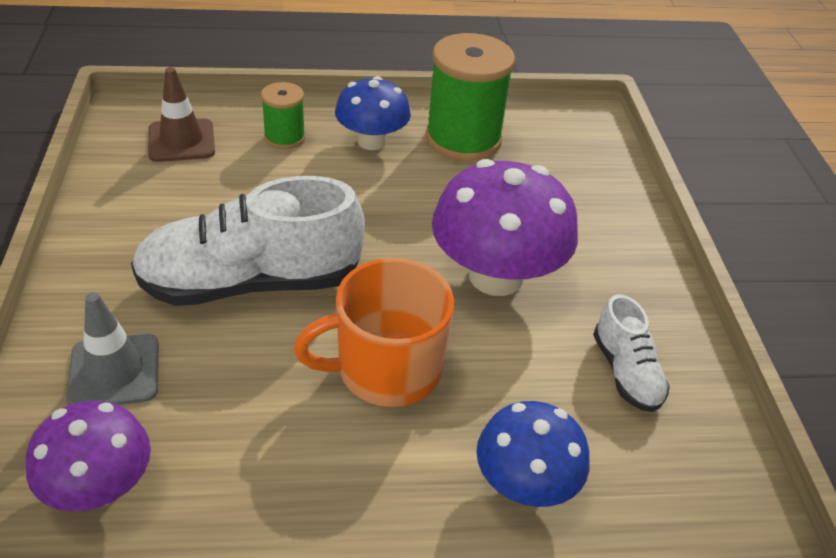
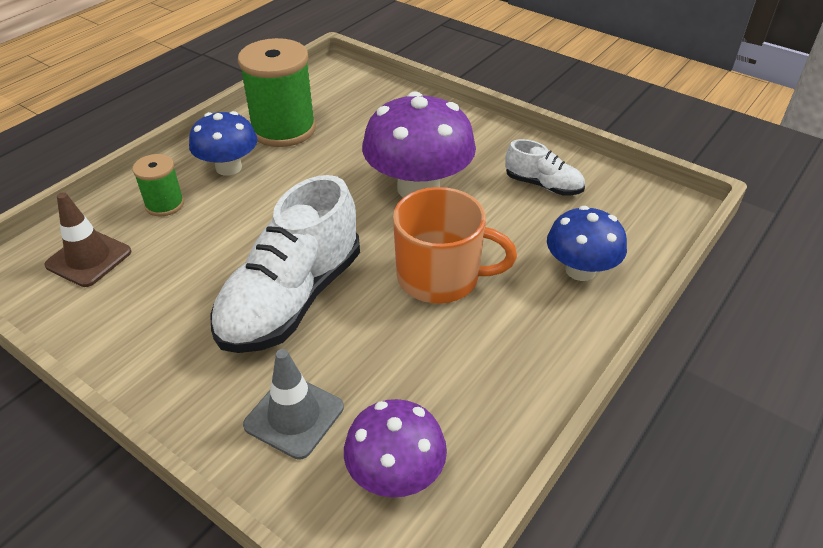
camera: 45 degrees left, 0 degrees up
orange mug [293,258,454,407] -> orange mug turned 105 degrees counterclockwise [393,187,517,304]

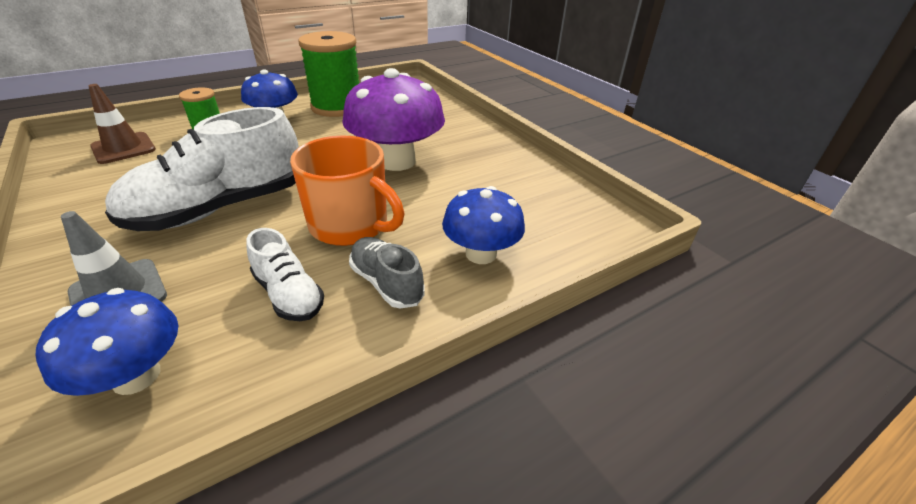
camera: 20 degrees right, 5 degrees down
purple mushroom [344,399,447,497] -> blue mushroom [35,288,179,396]
white shoe [505,139,585,195] -> white shoe moved to [246,228,324,321]
none -> grey shoe [349,237,425,309]

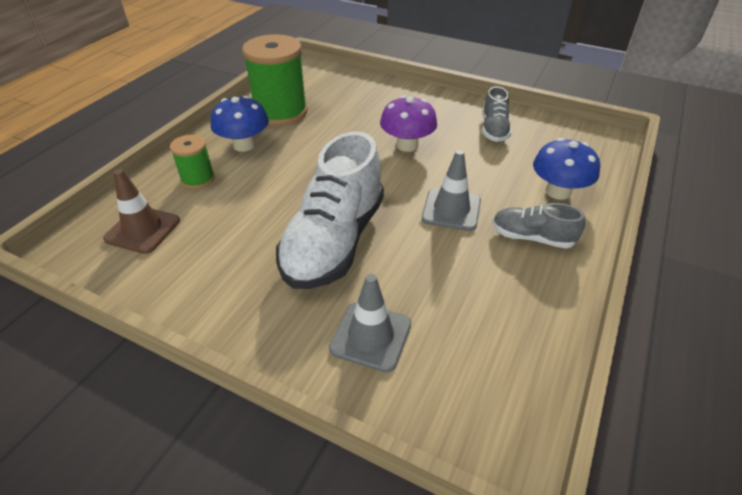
camera: 30 degrees left, 5 degrees up
blue mushroom [35,288,179,396] -> none
white shoe [246,228,324,321] -> none
orange mug [290,135,404,246] -> grey traffic cone [422,150,481,231]
purple mushroom [342,68,445,171] -> purple mushroom [380,95,437,152], size x0.62
none -> grey shoe [482,86,512,142]

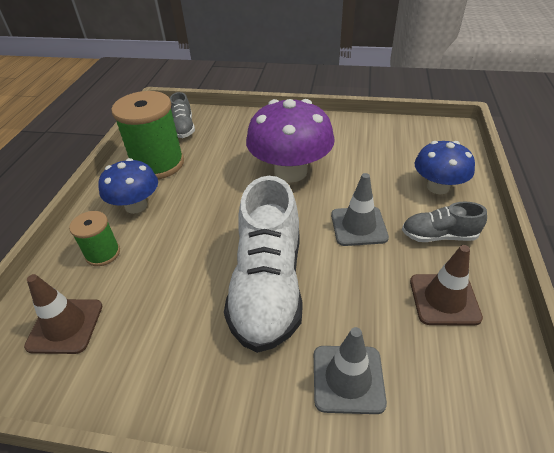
camera: 15 degrees left, 0 degrees up
purple mushroom [380,95,437,152] -> purple mushroom [246,99,335,183], size x1.60
grey shoe [482,86,512,142] -> grey shoe moved to [170,92,195,138]
none -> brown traffic cone [410,245,483,325]

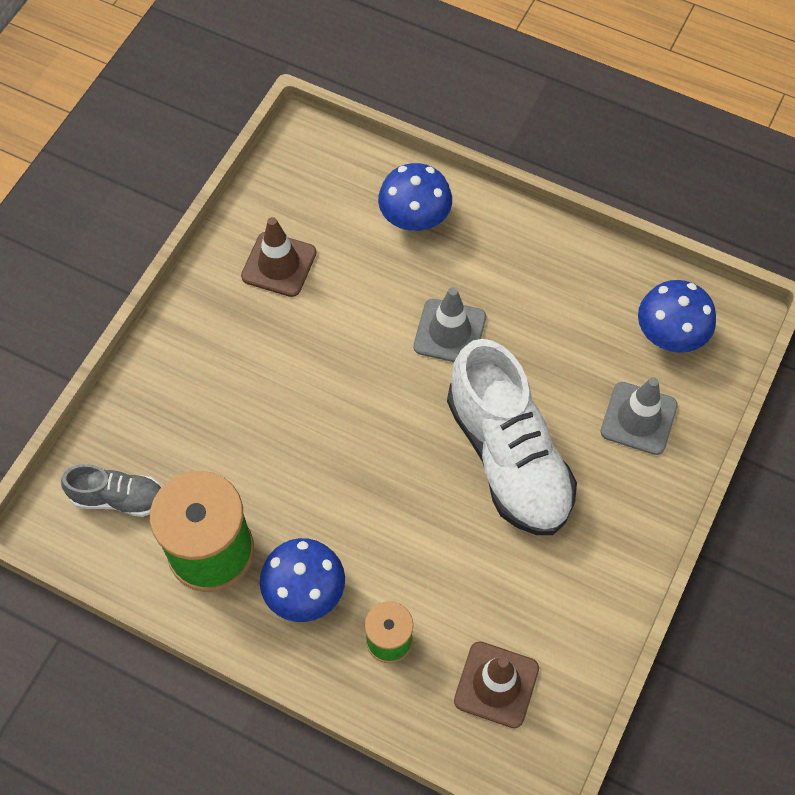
camera: 75 degrees left, 20 degrees up
white shoe [224,176,303,353] -> white shoe turned 45 degrees clockwise [447,339,577,535]
purple mushroom [246,99,335,183] -> none
grey shoe [402,202,487,242] -> none
brown traffic cone [410,245,483,325] -> brown traffic cone moved to [241,217,316,297]
none -> blue mushroom [638,280,716,353]

